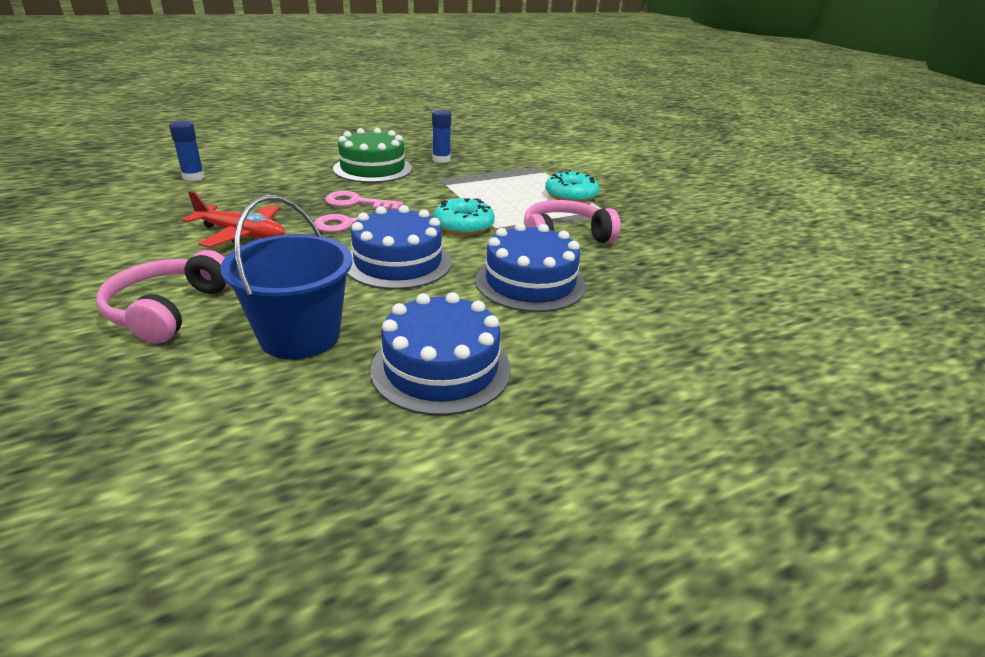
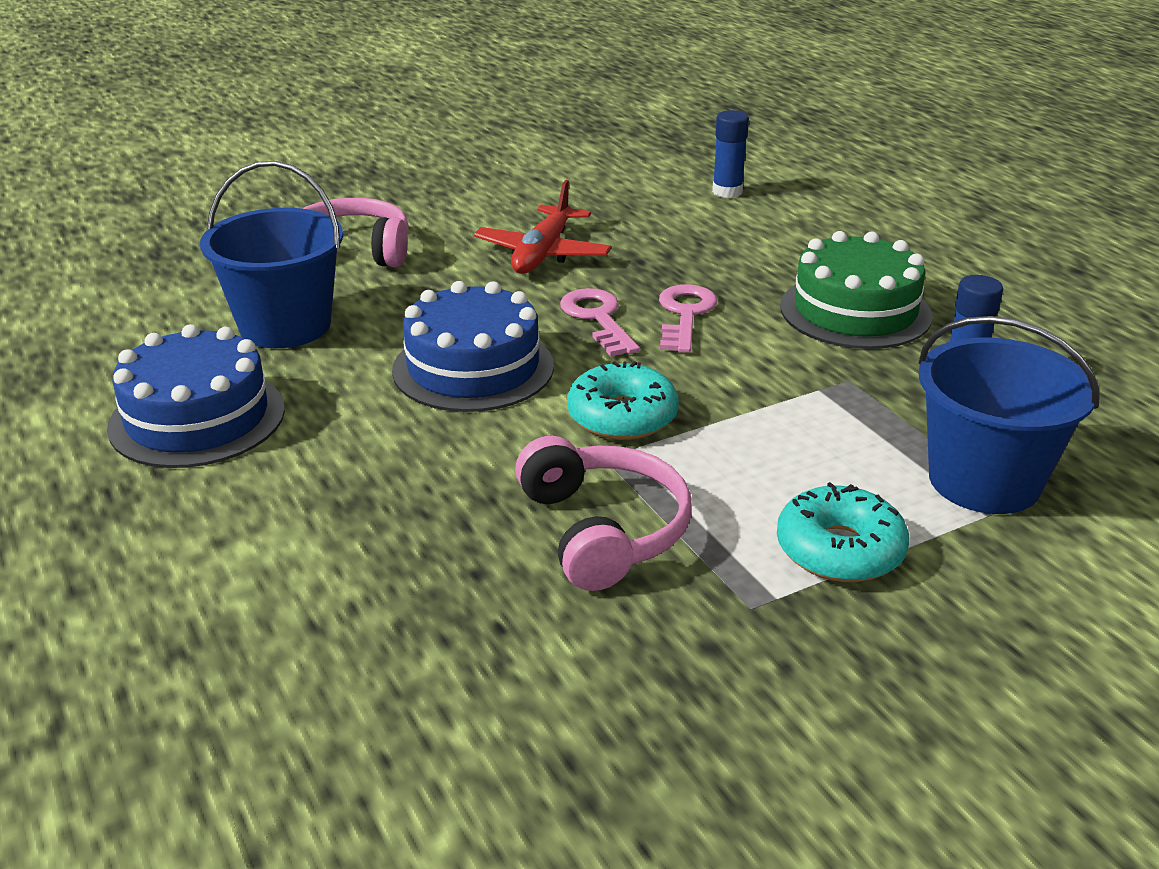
camera: 90 degrees right, 0 degrees up
blue cake [475,223,586,312] -> none
none -> blue bucket [919,316,1099,514]

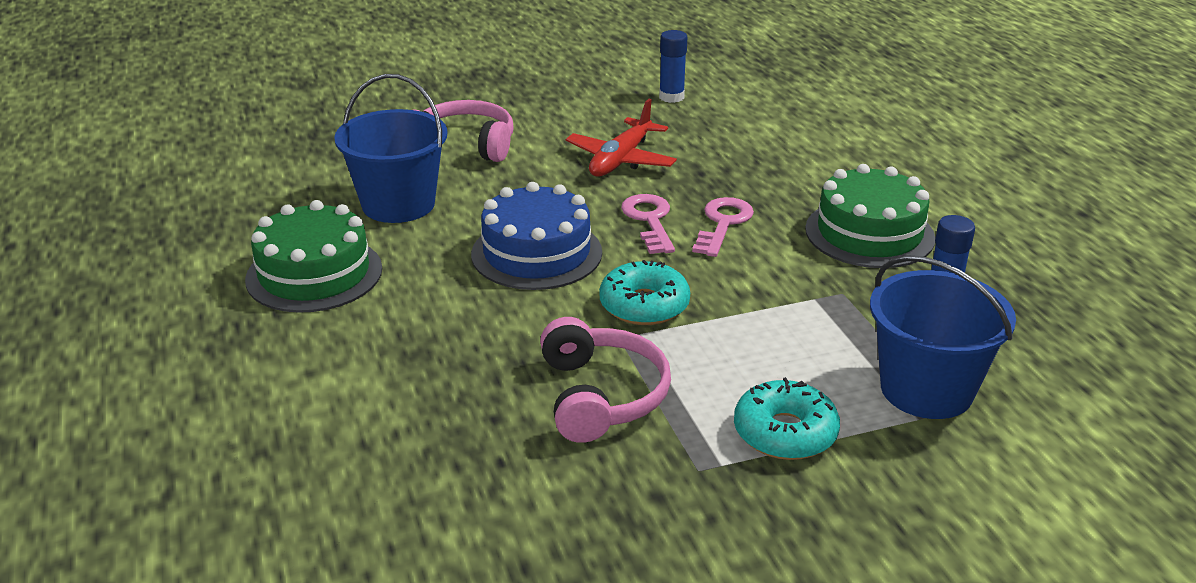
camera: 10 degrees right, 0 degrees up
blue cake [107,324,285,468] -> green cake [245,200,382,313]
blue glue stick [712,110,749,198] -> blue glue stick moved to [659,30,688,103]

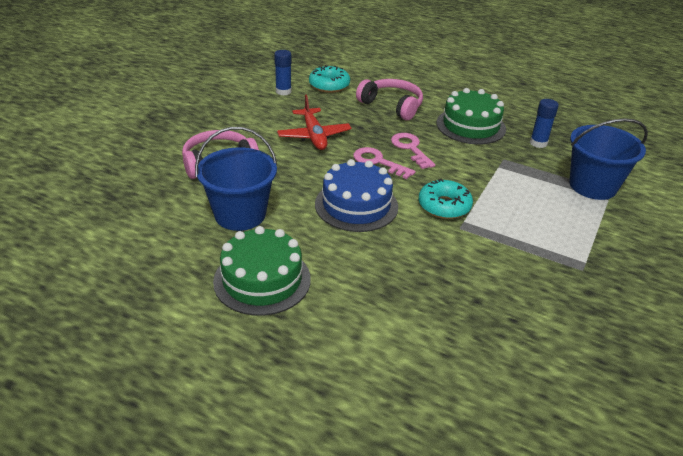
camera: 45 degrees left, 5 degrees up
pink headphones [540,317,671,443] -> pink headphones moved to [356,79,423,120]
turquoise donut [734,377,840,460] -> turquoise donut moved to [309,65,350,93]

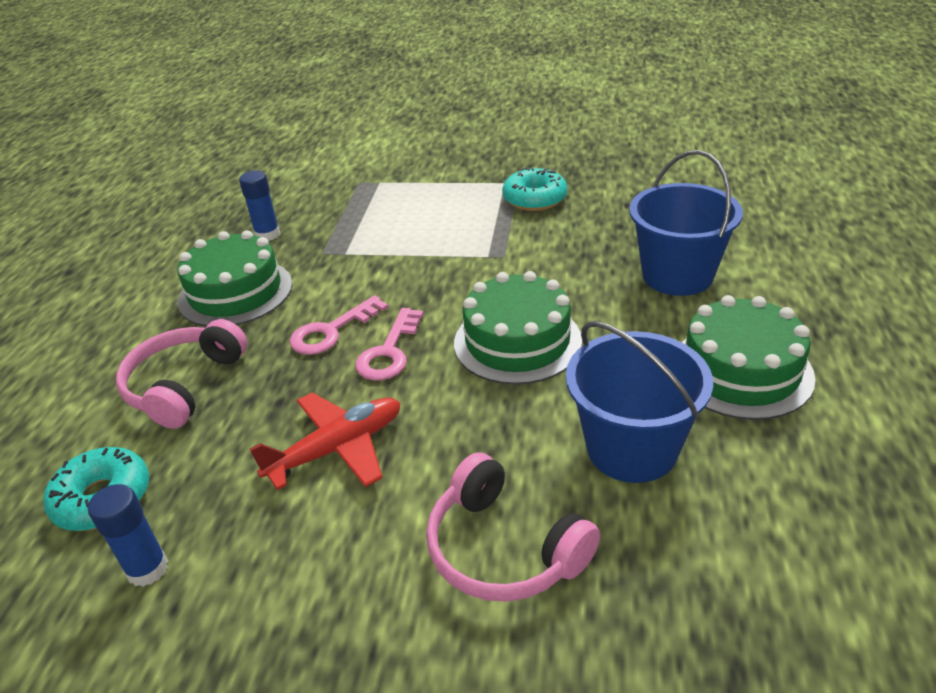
camera: 105 degrees left, 0 degrees up
blue cake [315,159,398,232] -> green cake [454,271,582,385]
turquoise donut [419,179,473,219] -> turquoise donut moved to [502,167,567,211]
blue bucket [569,118,648,200] -> blue bucket moved to [629,150,743,296]

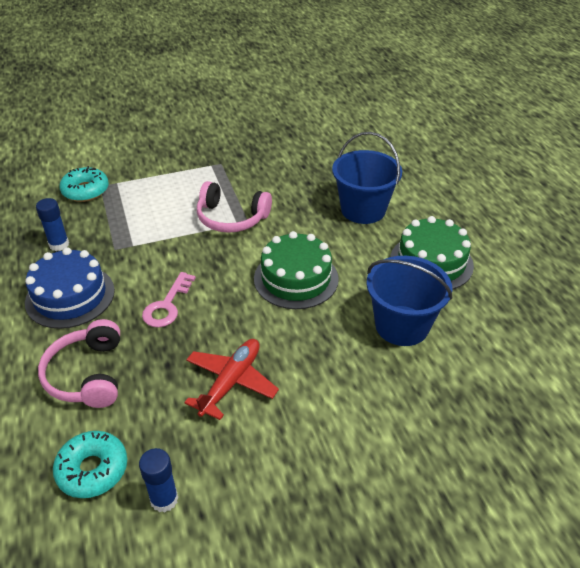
camera: 30 degrees left, 5 degrees up
green cake [177,230,292,326] -> blue cake [25,247,115,329]
pink key [356,308,424,381] -> none
pink headphones [426,452,600,602] -> pink headphones moved to [197,181,272,233]
turquoise donut [502,167,567,211] -> turquoise donut moved to [59,166,109,202]

